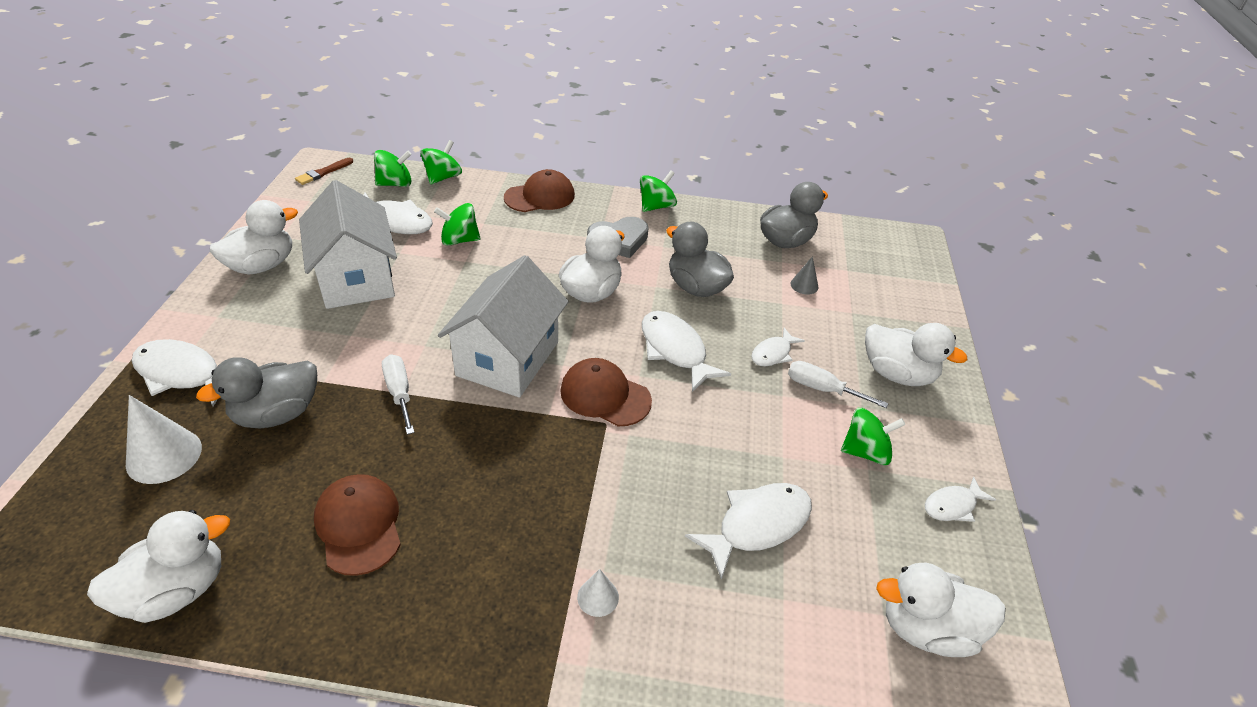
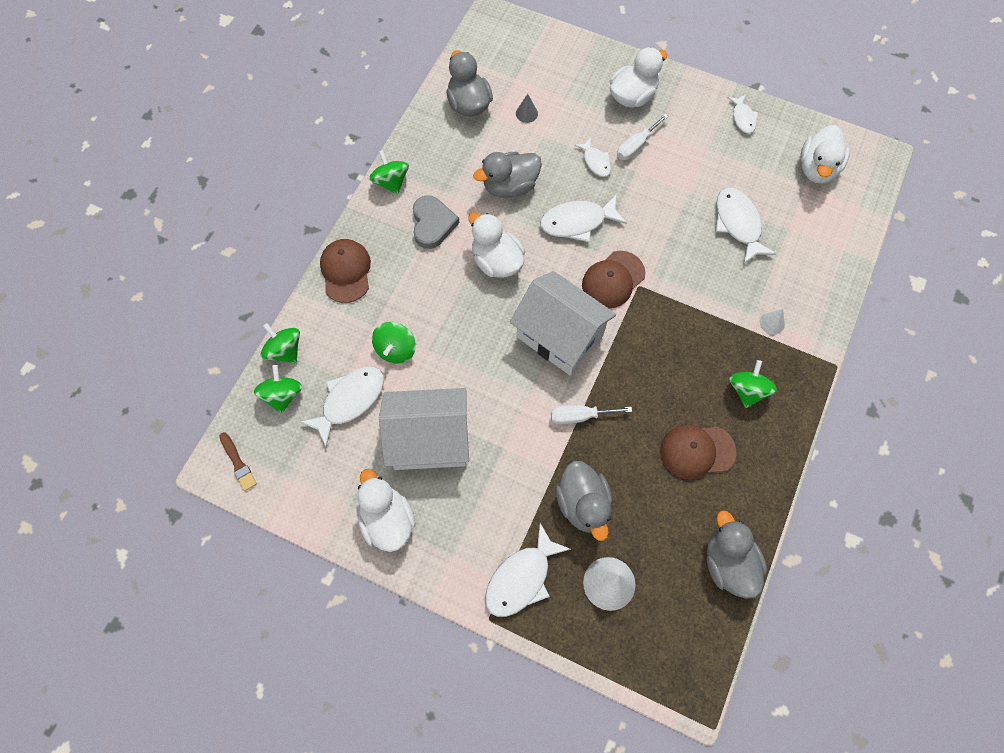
camera: 70 degrees left, 25 degrees up
white duck [87,510,230,623] -> grey duck [707,511,767,599]
green spinning top [841,408,905,465] -> green spinning top moved to [729,360,777,408]

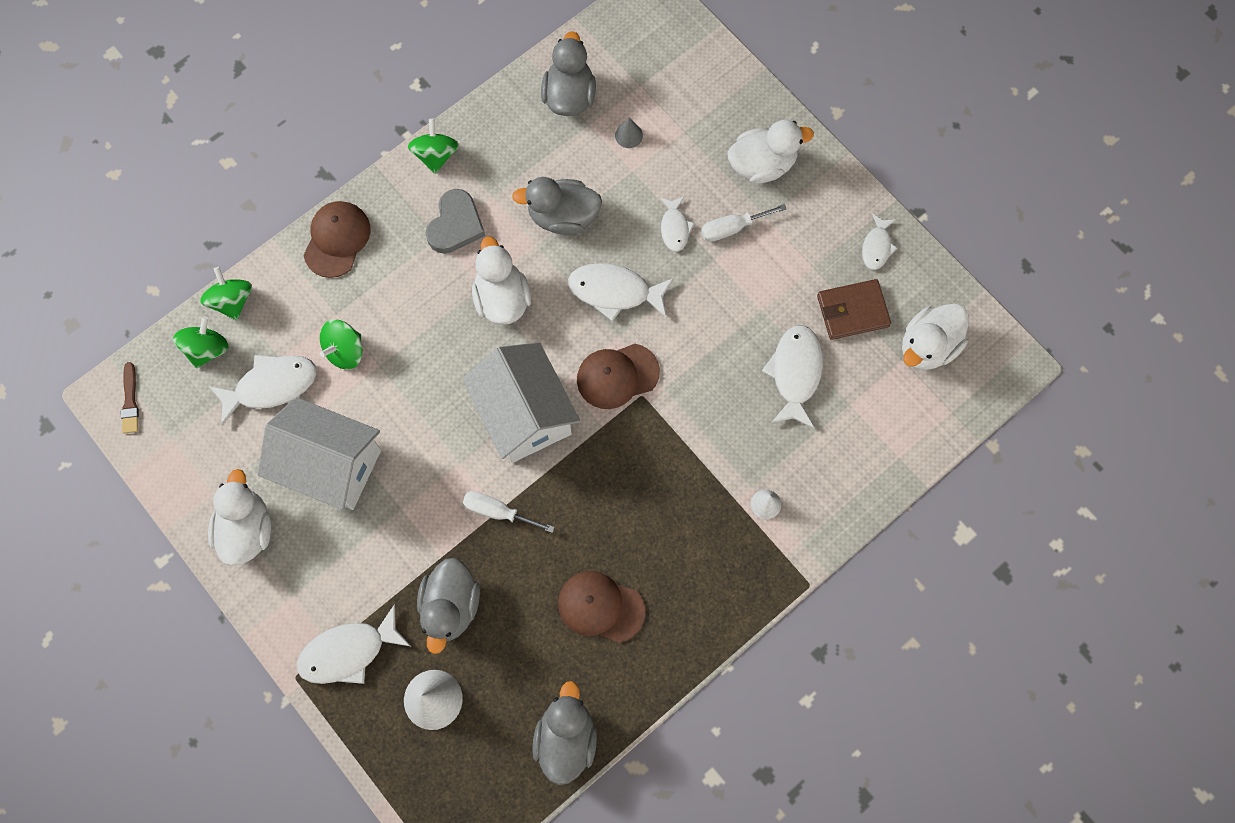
camera: 25 degrees right, 5 degrees up
green spinning top [729,360,777,408] -> none
none -> brown wallet [817,279,891,340]

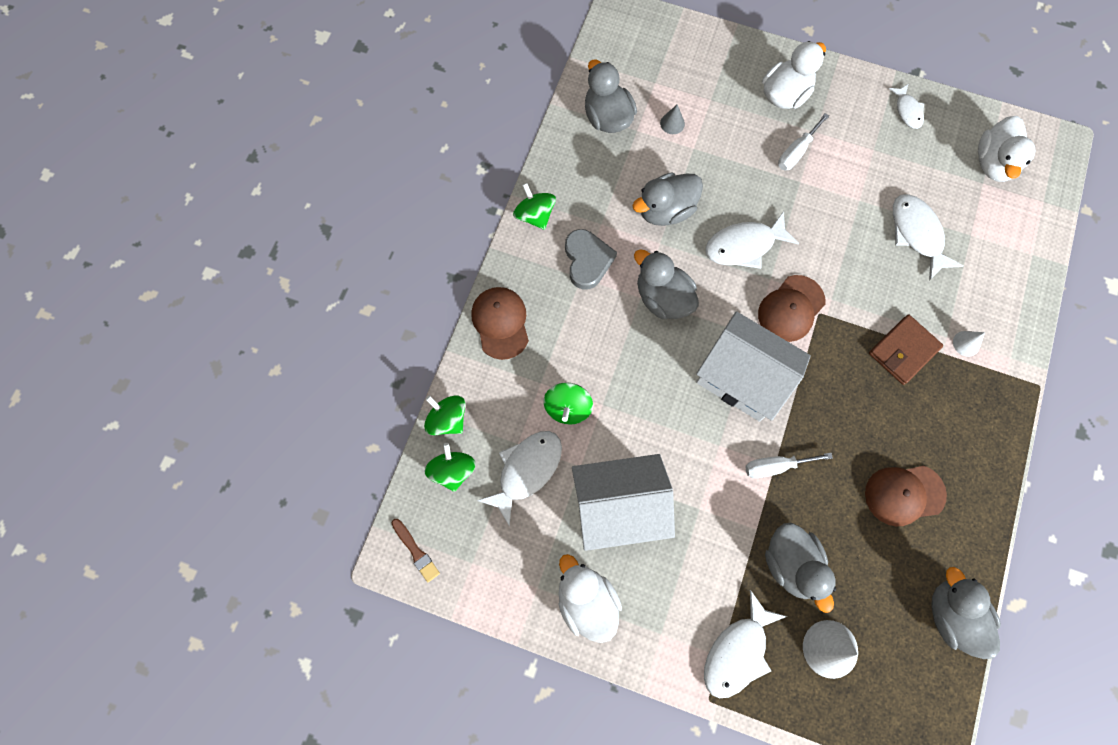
camera: 30 degrees left, 0 degrees up
white duck [472,236,531,325] -> grey duck [634,249,699,319]
white fish [660,196,694,252] -> none
brown wallet [817,279,891,340] -> brown wallet moved to [869,315,943,385]

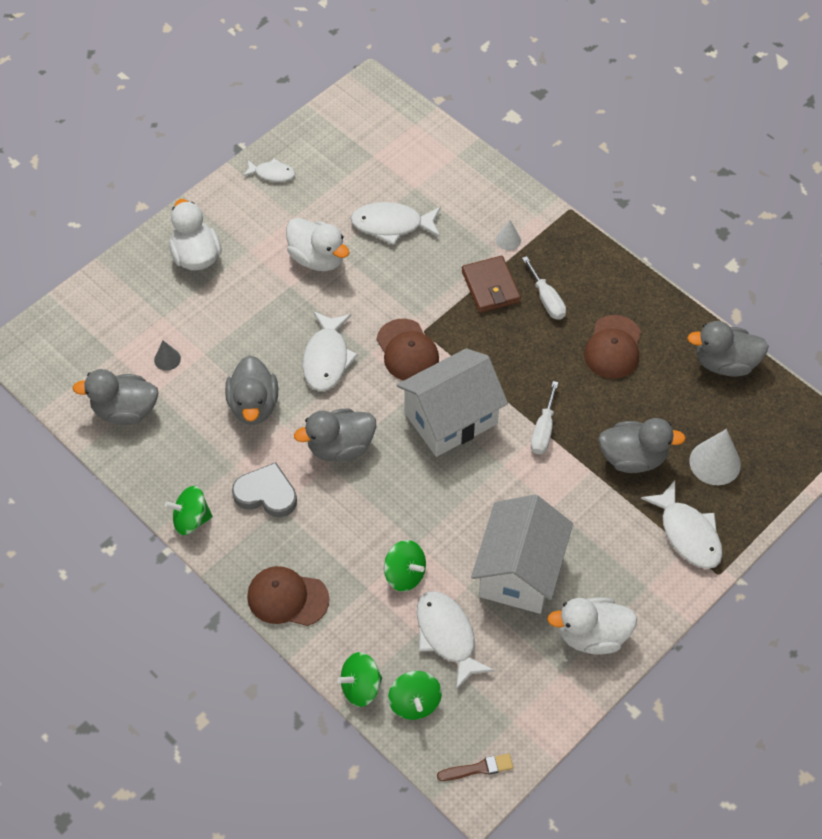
camera: 65 degrees left, 15 degrees down
green spinning top [425,443,476,492] -> green spinning top turned 120 degrees counterclockwise [388,671,442,720]
white screwdriver [778,113,829,171] -> white screwdriver moved to [522,256,566,320]
white duck [978,116,1035,182] -> white duck moved to [286,218,350,271]

